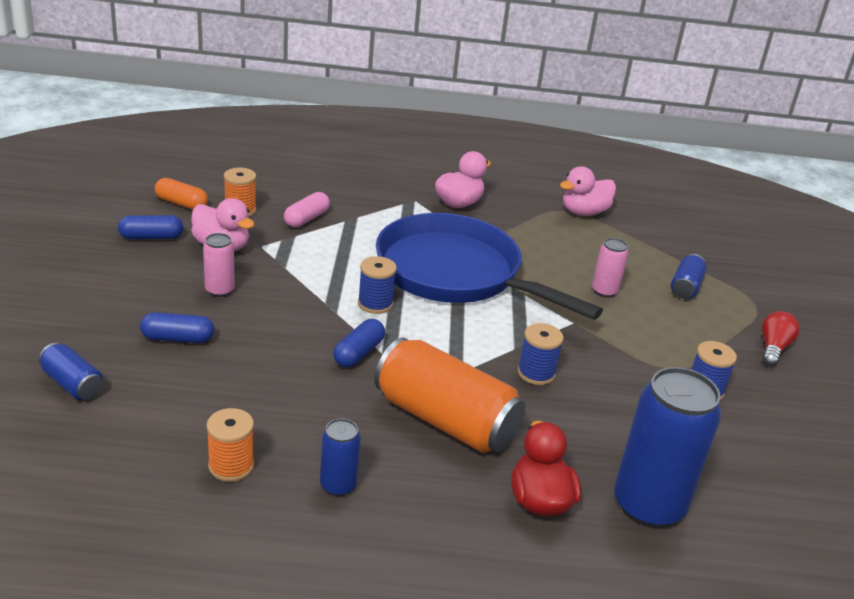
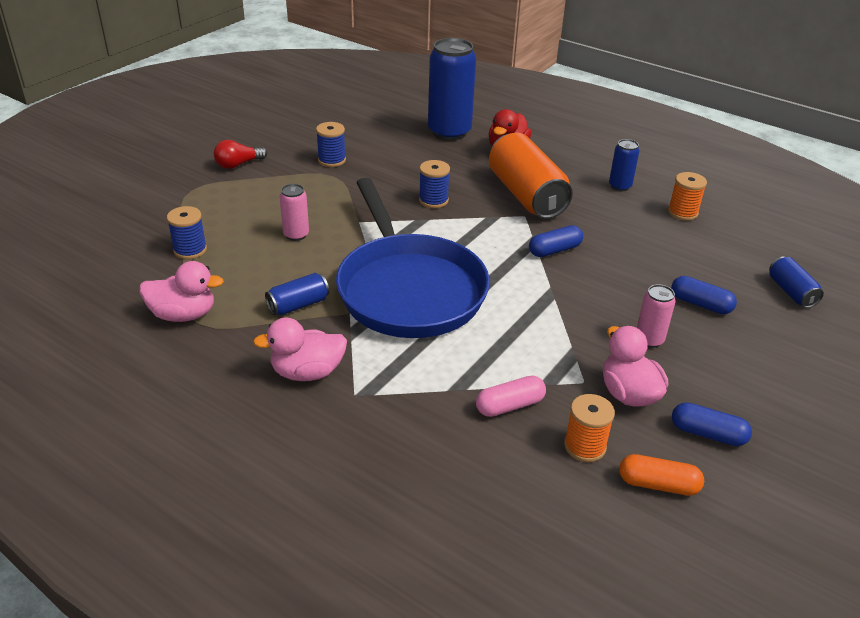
camera: 145 degrees left, 5 degrees up
orange capsule [155,178,208,210] -> orange capsule turned 45 degrees counterclockwise [619,454,704,496]
blue spool [358,256,397,314] -> blue spool moved to [167,206,207,259]
blue can [671,254,707,299] -> blue can moved to [265,273,329,315]

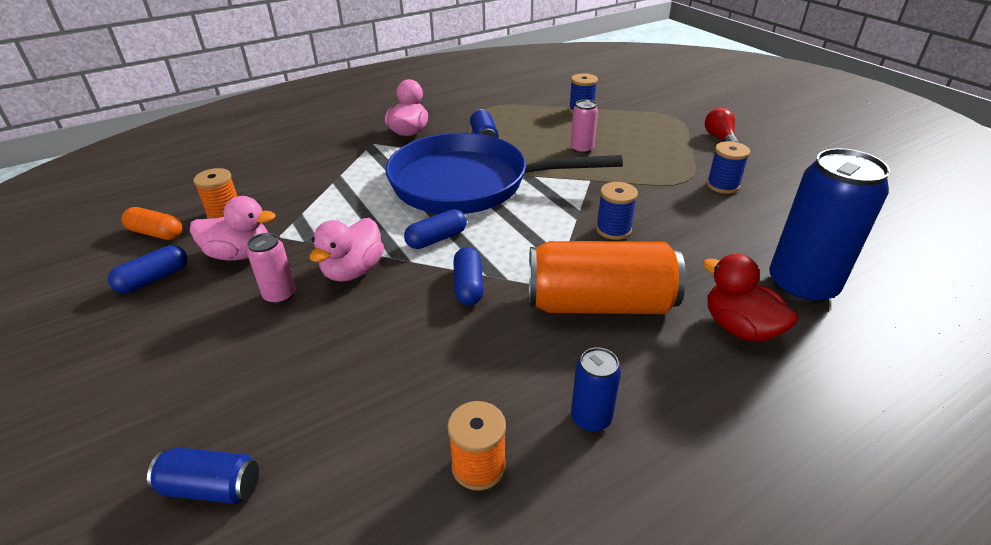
camera: 115 degrees right, 0 degrees up
pink duck [139,261,224,322] -> pink duck moved to [309,218,384,282]
pink capsule [476,376,546,417] -> none
orange capsule [619,454,704,496] -> orange capsule turned 75 degrees clockwise [122,207,182,240]
blue capsule [671,276,737,314] -> blue capsule moved to [404,209,467,249]

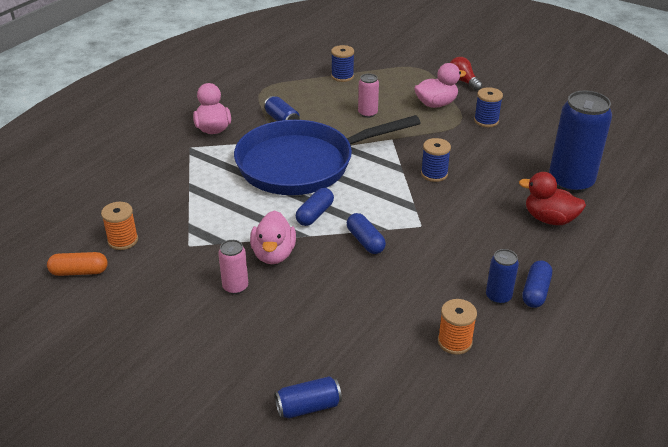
camera: 25 degrees left, 0 degrees up
blue capsule [108,245,187,293] -> blue capsule moved to [522,260,552,308]
pink duck [190,196,275,261] -> pink duck moved to [414,63,466,108]
orange can [529,241,686,314] -> none

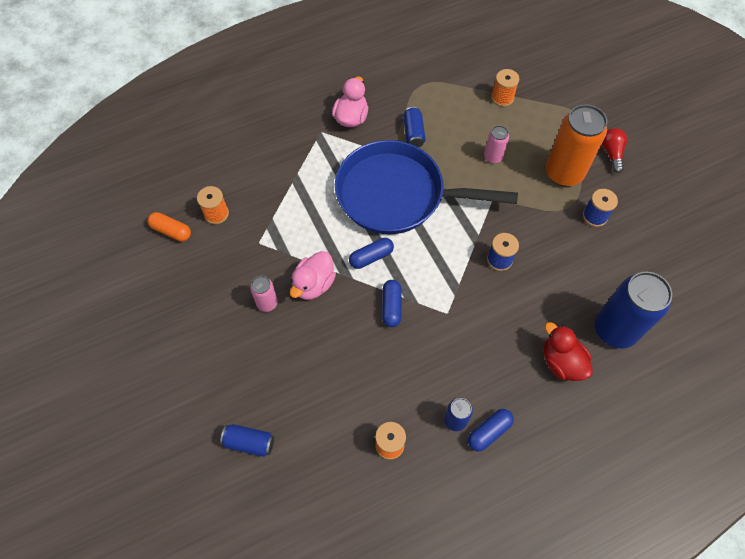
camera: 30 degrees right, 25 degrees up
blue spool [331,45,354,82] -> orange spool [491,69,520,107]
pink duck [414,63,466,108] -> orange can [545,104,607,186]

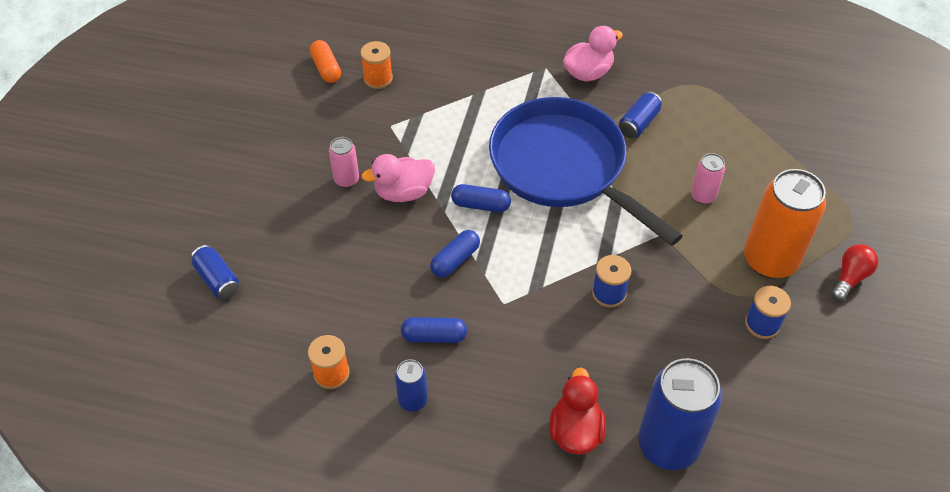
camera: 40 degrees right, 10 degrees down
blue capsule [468,409,514,452] -> blue capsule moved to [401,317,467,343]
orange spool [491,69,520,107] -> none

